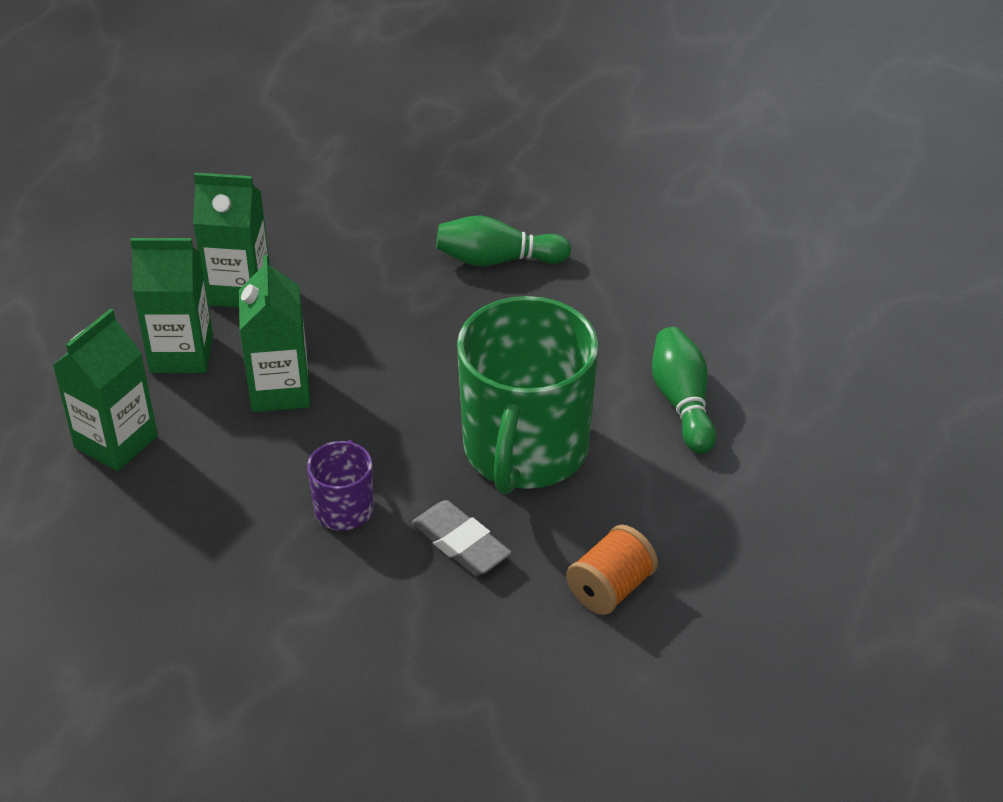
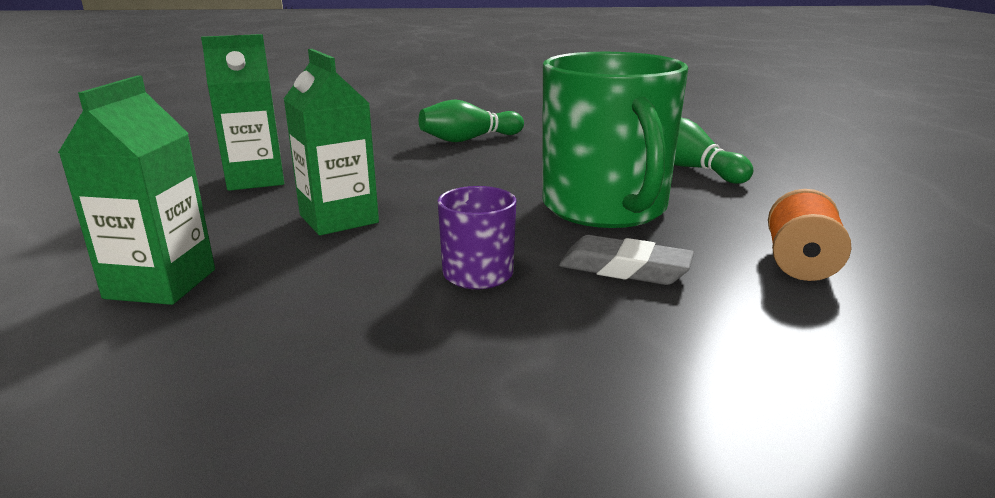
camera: 25 degrees left, 20 degrees down
green carton [130,238,213,373] -> none

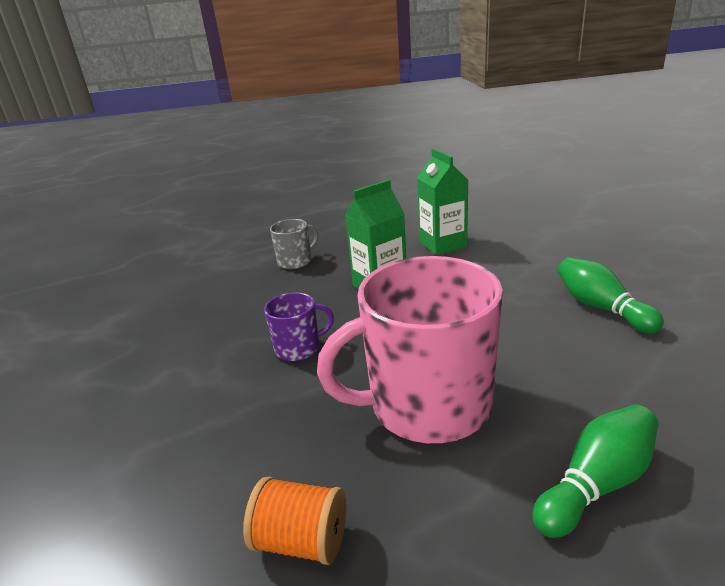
camera: 90 degrees right, 5 degrees up
green carton [58,76,215,305] -> grey mug [270,219,318,269]
green mug [543,52,688,228] -> pink mug [317,256,503,443]
grey eraser [559,235,694,285] -> none

